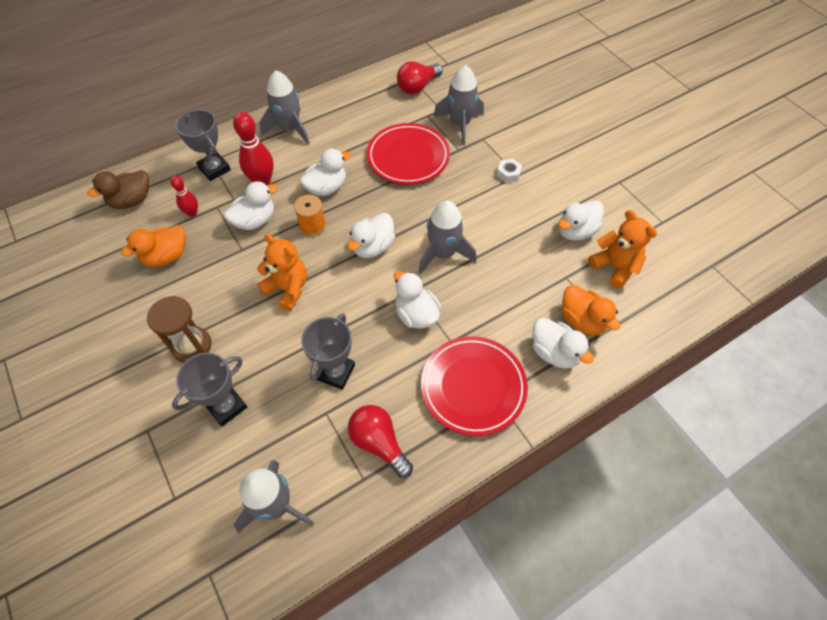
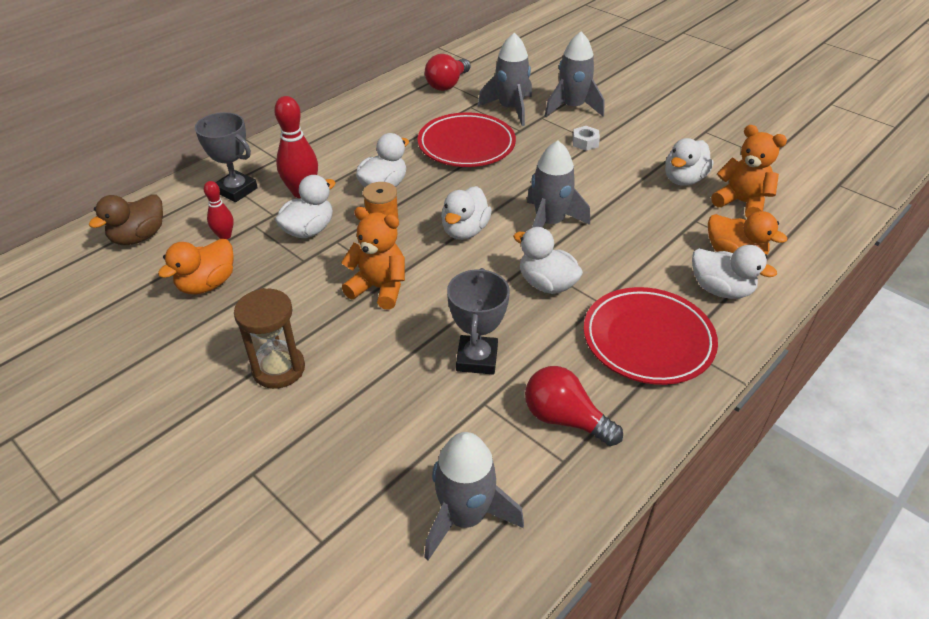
camera: 15 degrees left, 15 degrees down
grey trophy [172,353,247,427] -> none
grey rocket [259,70,310,144] -> grey rocket moved to [545,32,604,117]

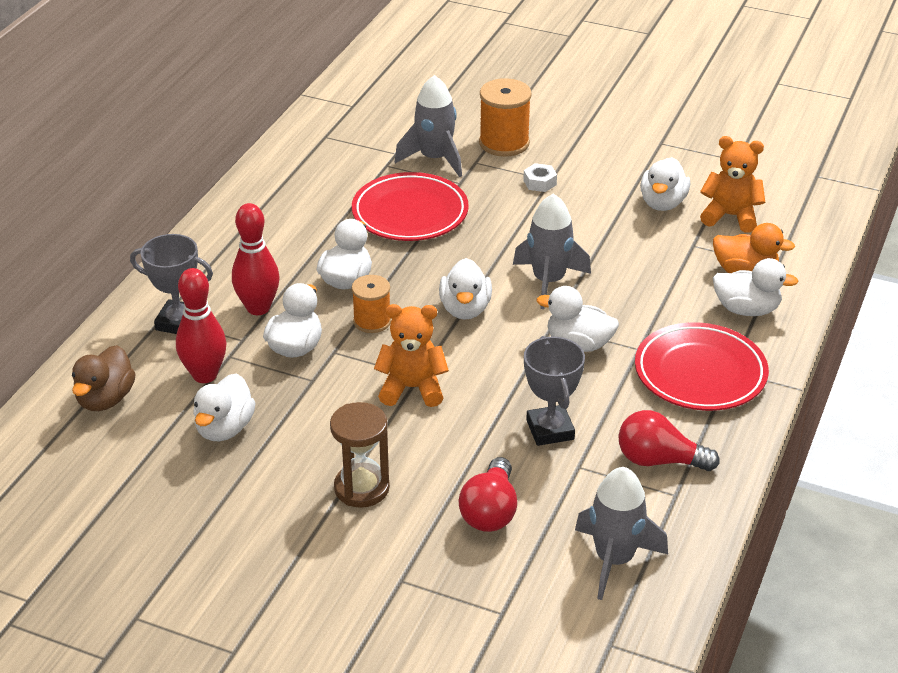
camera: 20 degrees left, 5 degrees down
orange duck [158,239,233,294] -> white duck [193,373,256,442]
red bowling pin [204,181,234,239] -> red bowling pin [176,268,226,383], size x1.72
red light bulb [425,54,471,91] -> red light bulb moved to [458,457,517,532]
grey rocket [545,32,604,117] -> orange spool [479,78,532,157]

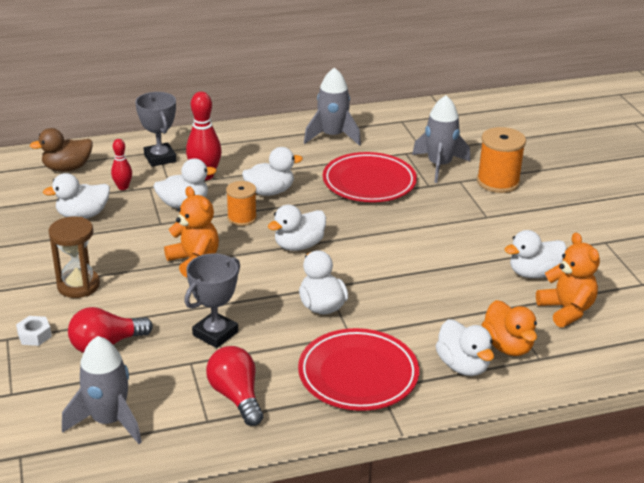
camera: 50 degrees right, 5 degrees down
red bowling pin [176,268,226,383] -> red bowling pin [111,139,132,190], size x0.58
grey rocket [513,194,591,309] -> grey rocket moved to [304,67,361,146]
white nut [523,163,557,192] -> white nut moved to [16,316,52,346]

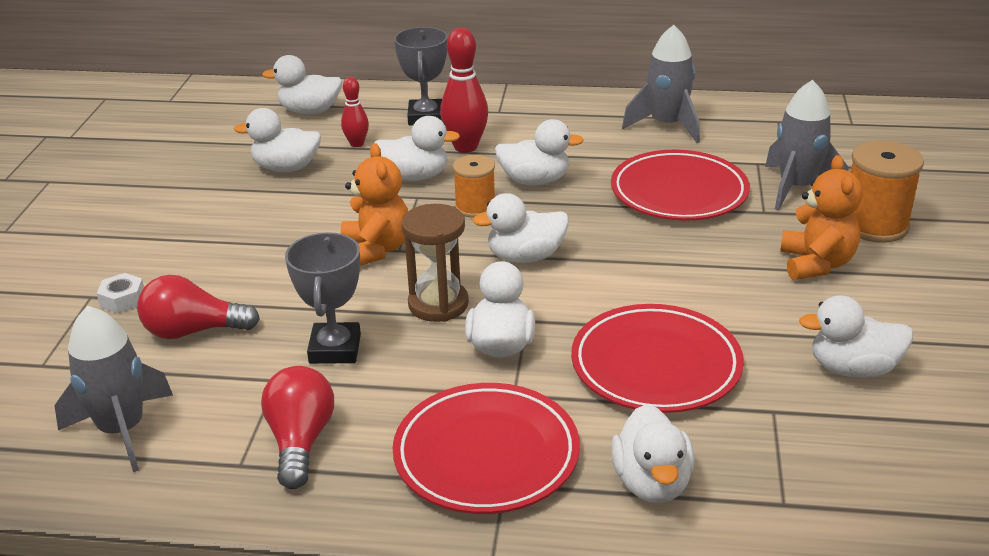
camera: 25 degrees right, 0 degrees up
brown duck [30,128,93,172] -> white duck [262,55,342,114]
brown hourglass [48,217,100,298] -> brown hourglass moved to [401,204,469,322]
grey trophy [184,253,240,348] -> grey trophy turned 60 degrees counterclockwise [285,232,361,364]
orange duck [482,300,537,356] -> none
orange teddy bear [536,233,600,327] -> orange teddy bear moved to [780,155,863,280]
none -> red plate [571,304,744,413]

